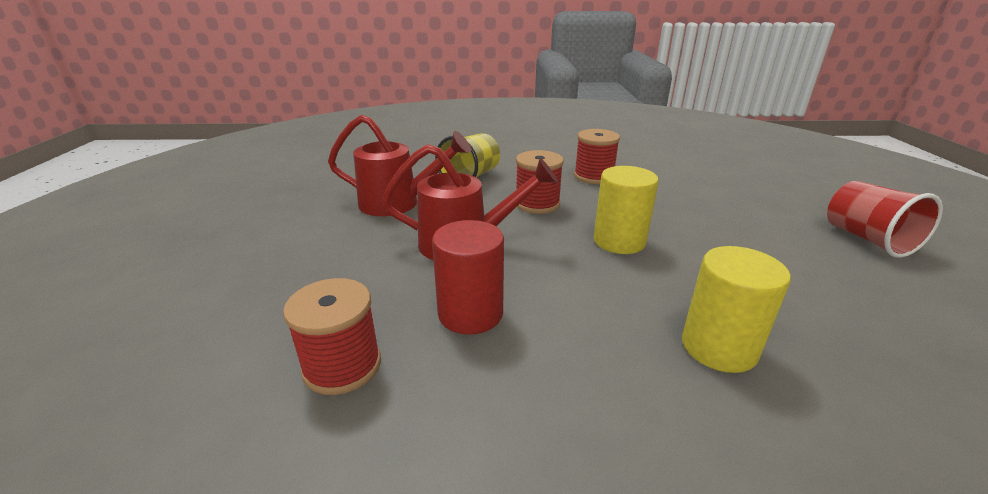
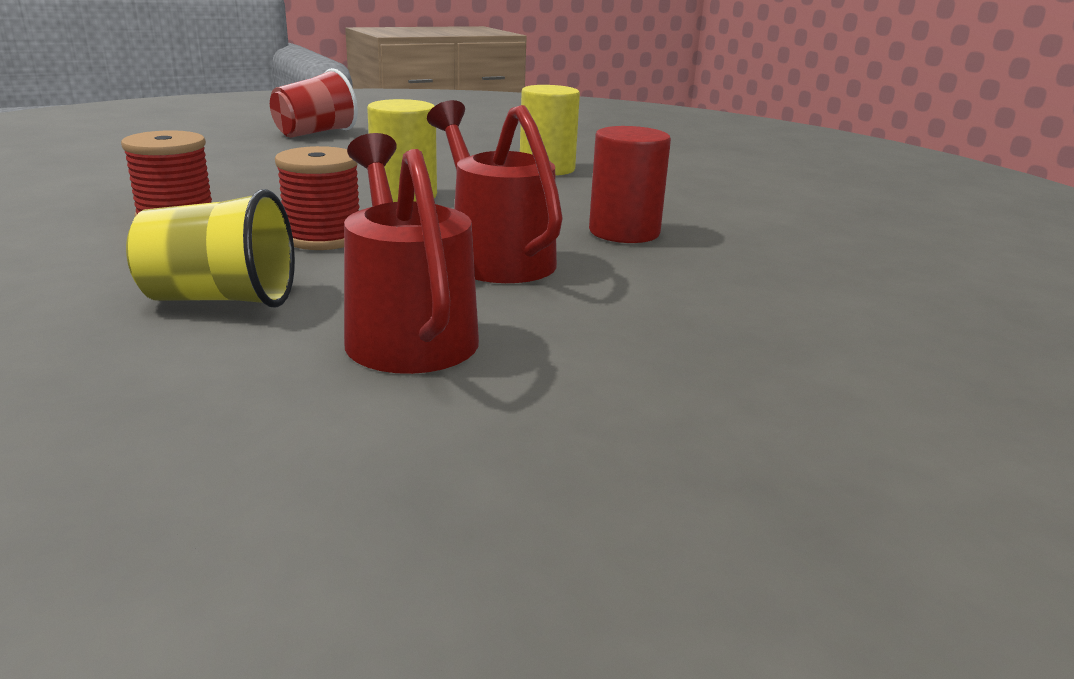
camera: 120 degrees left, 5 degrees down
red spool [283,278,381,395] -> none

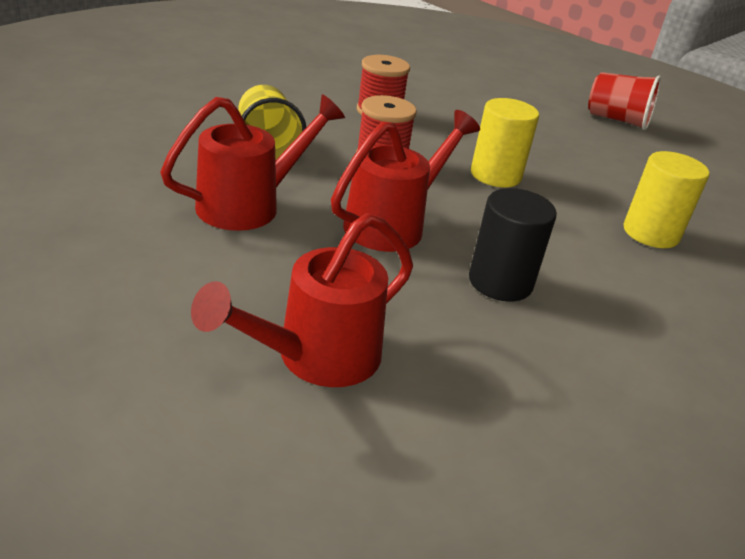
camera: 70 degrees right, 10 degrees up
red cylinder [589,126,671,243] -> black cylinder [469,188,557,302]
none -> red watering can [191,213,413,387]

